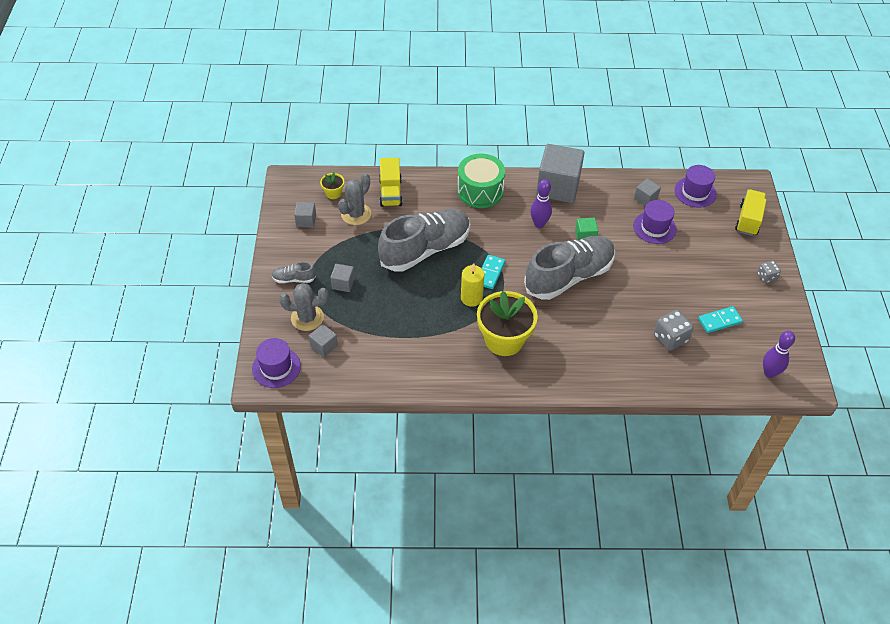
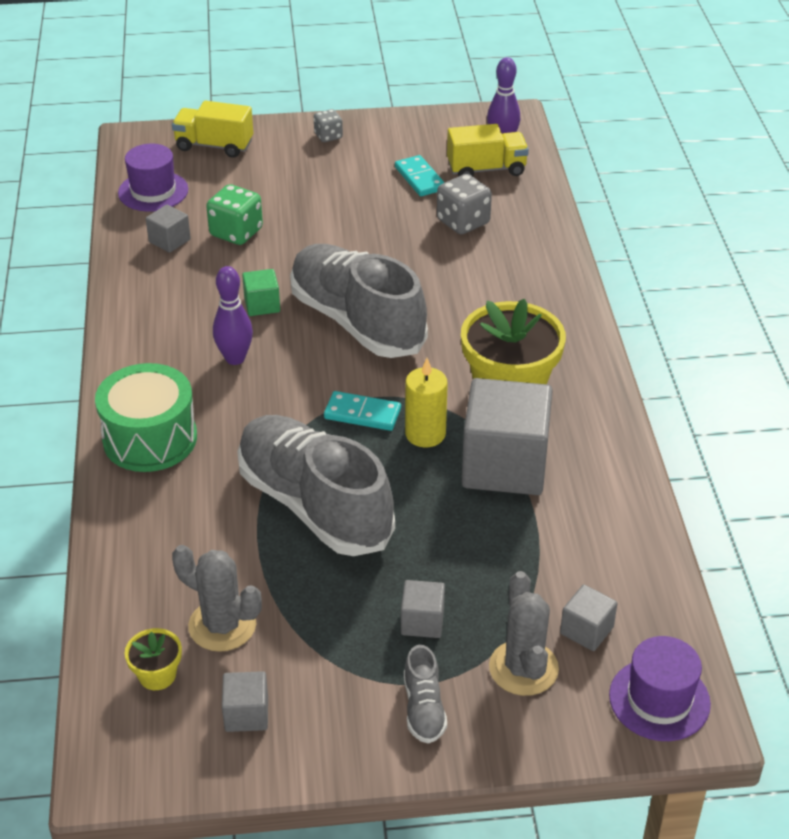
camera: 95 degrees left, 10 degrees down
yellow truck [379,158,403,207] -> yellow truck moved to [447,124,529,177]
grey cube [536,144,585,203] -> grey cube moved to [462,378,553,495]
purple hat [633,200,677,244] -> green dice [206,184,263,245]

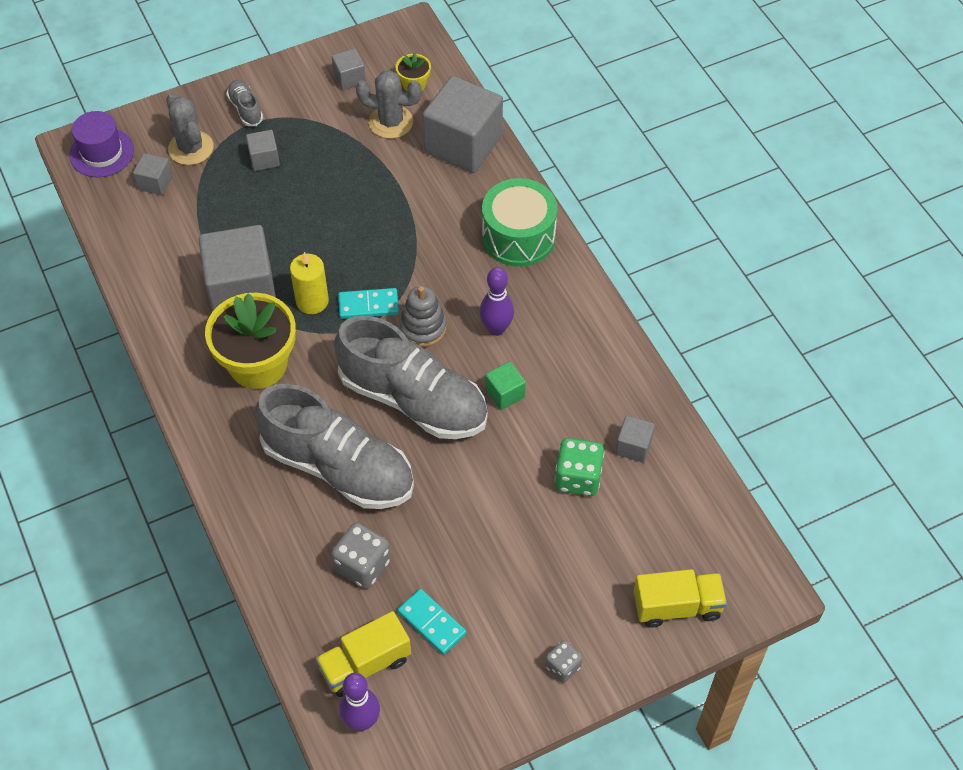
camera: 160 degrees right, 15 degrees up
purple hat [118,144,188,211] -> none
grey shoe [237,415,395,556] -> grey shoe moved to [255,384,414,509]
none -> grey stacking toy [399,286,447,347]
none -> grey cube [422,76,503,173]

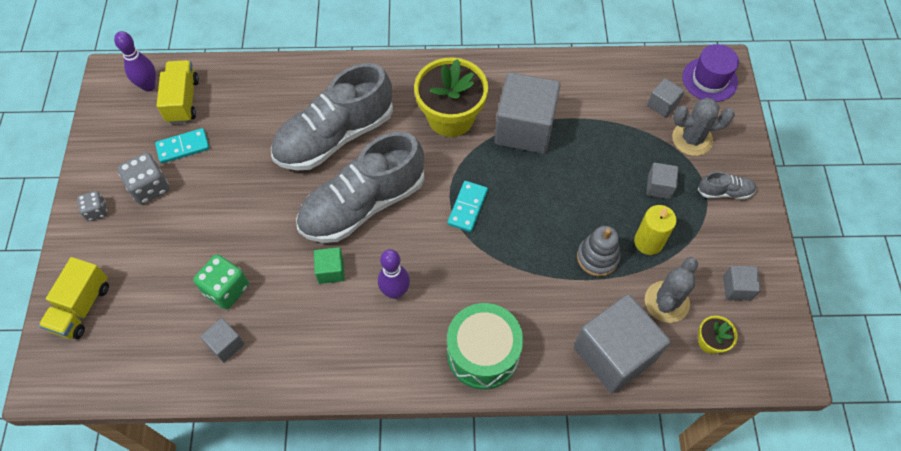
camera: 115 degrees right, 5 degrees up
yellow candle [290,252,329,314] -> yellow candle moved to [634,205,677,255]
grey dice [331,522,391,589] -> grey dice moved to [118,153,169,205]
grey stacking toy [399,286,447,347] -> grey stacking toy moved to [577,226,620,277]

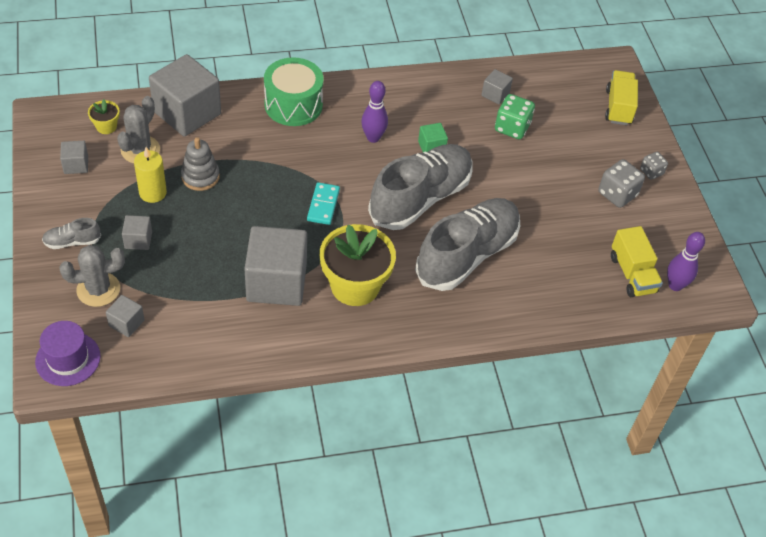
camera: 165 degrees right, 10 degrees down
turquoise domino [155,128,210,164] -> none

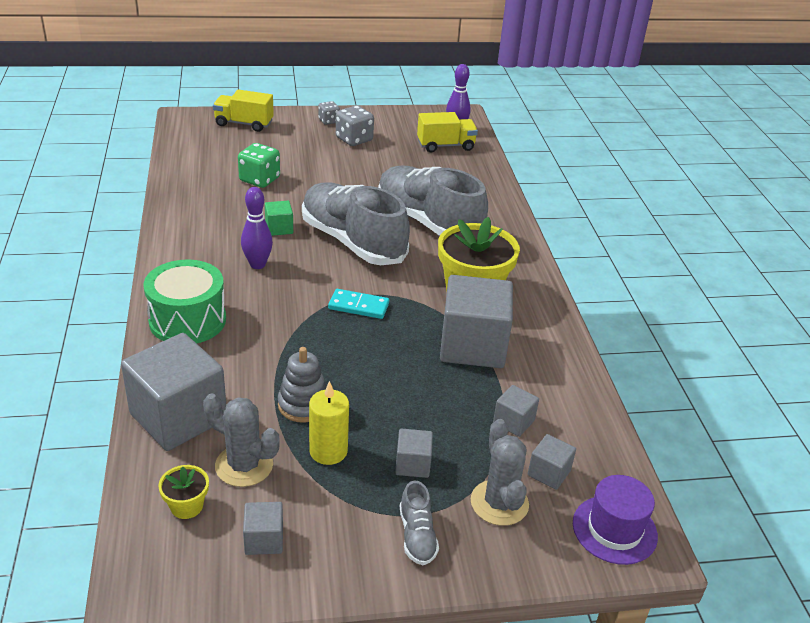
camera: 85 degrees left, 15 degrees down
grey cube [481,69,513,104] -> grey cube moved to [493,385,539,437]

